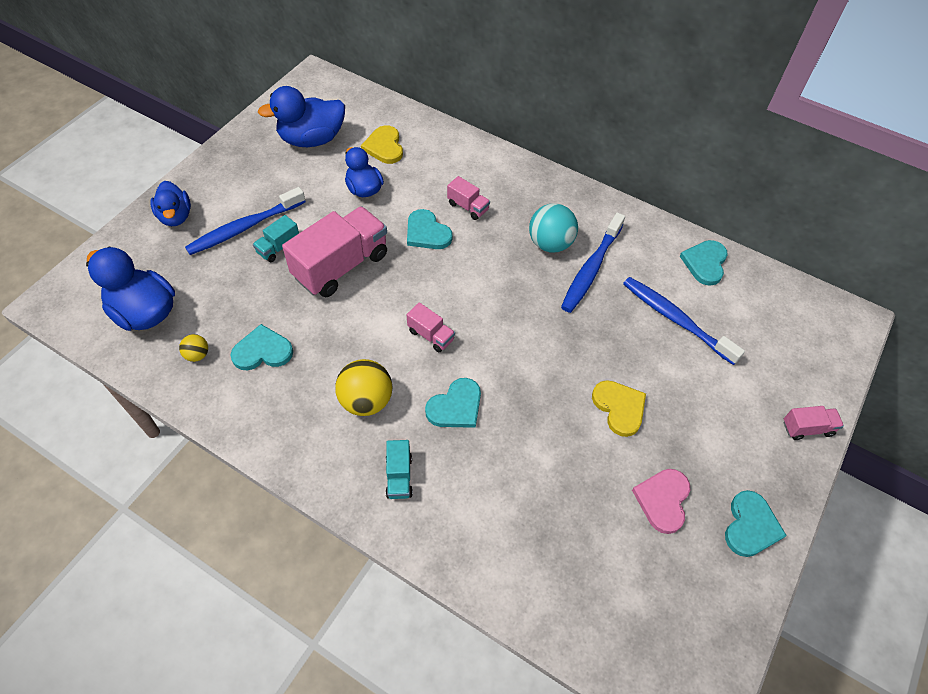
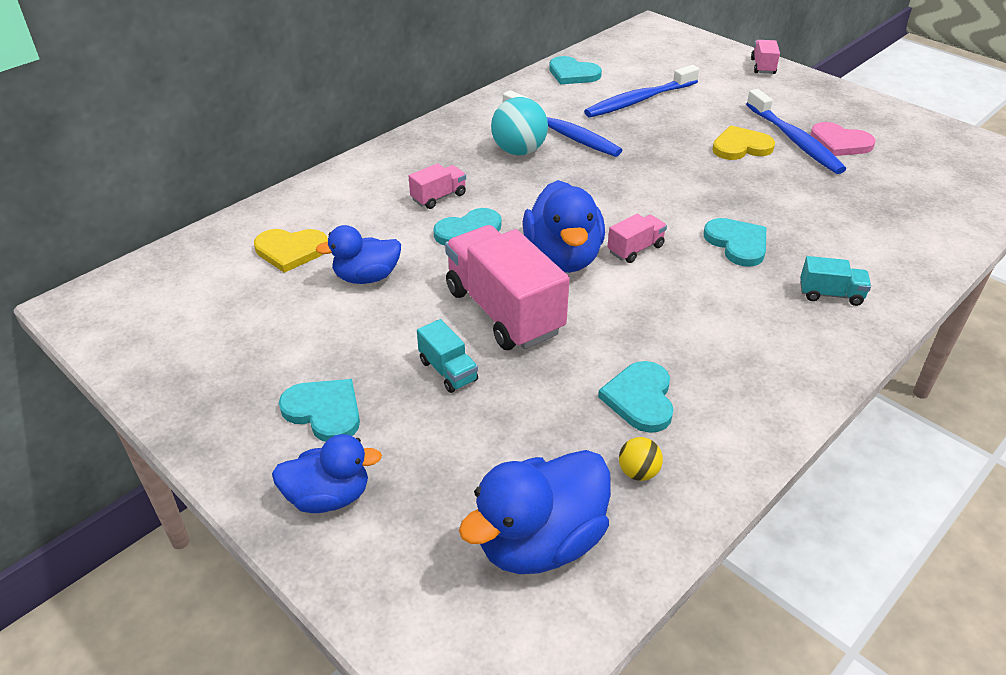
camera: 75 degrees left, 15 degrees down
blue toothbrush [185,187,306,255] -> blue toothbrush moved to [746,89,846,174]
blue duck [258,86,345,147] -> blue duck moved to [523,180,605,273]
yellow ball [335,359,393,416] -> none
turquoise heart [725,490,787,557] -> turquoise heart moved to [279,379,360,442]

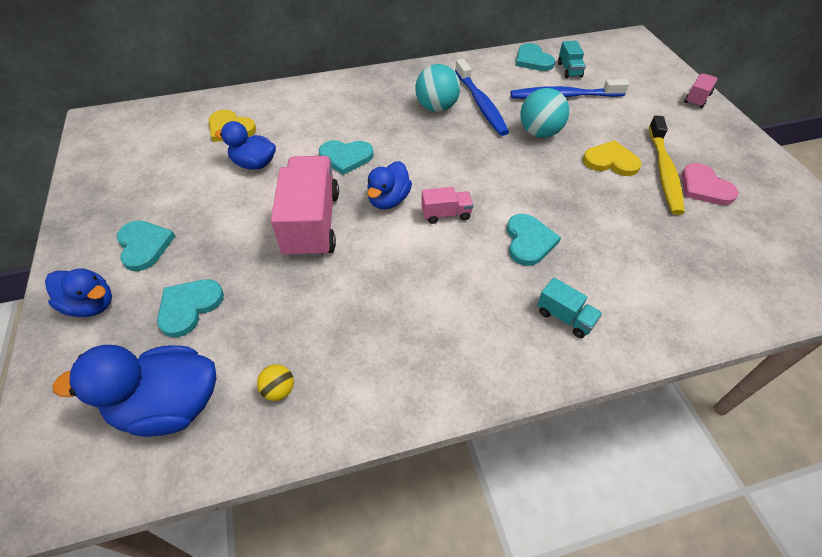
camera: 30 degrees right, 10 degrees up
pink truck [409,163,466,209] -> none
turquoise truck [417,319,478,393] -> turquoise truck moved to [558,41,586,78]
blue duck [523,180,605,273] -> blue duck [367,161,412,210], size x0.64
turquoise heart [598,361,674,433] -> turquoise heart moved to [157,279,224,337]
blue toothbrush [746,89,846,174] -> yellow toothbrush [649,115,685,215]
none -> turquoise ball [520,88,569,138]

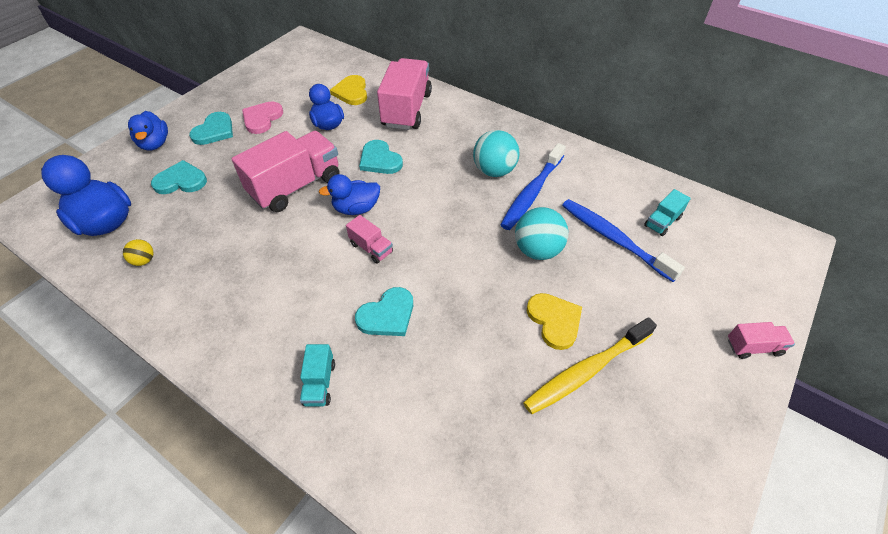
camera: 50 degrees right, 0 degrees up
turquoise heart [516,43,555,71] -> none
pink heart [681,163,739,205] -> pink heart moved to [242,101,283,134]
none -> pink truck [377,58,432,130]

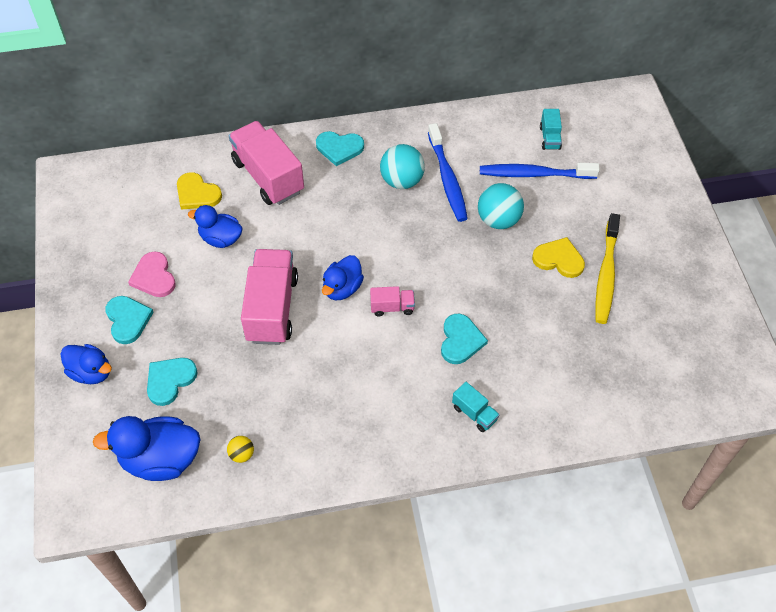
camera: 45 degrees left, 5 degrees up
turquoise heart [359,140,403,174] -> turquoise heart moved to [316,131,364,166]
pink truck [728,322,795,359] -> none

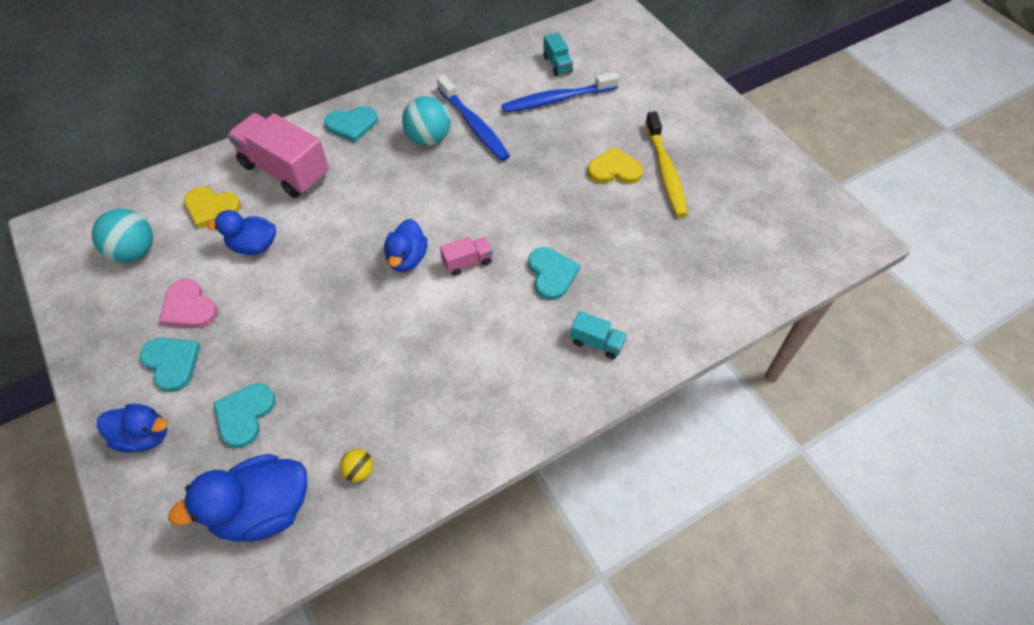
camera: 20 degrees left, 0 degrees up
pink truck [241,249,298,345] -> none
turquoise ball [478,183,524,229] -> turquoise ball moved to [92,209,153,263]

